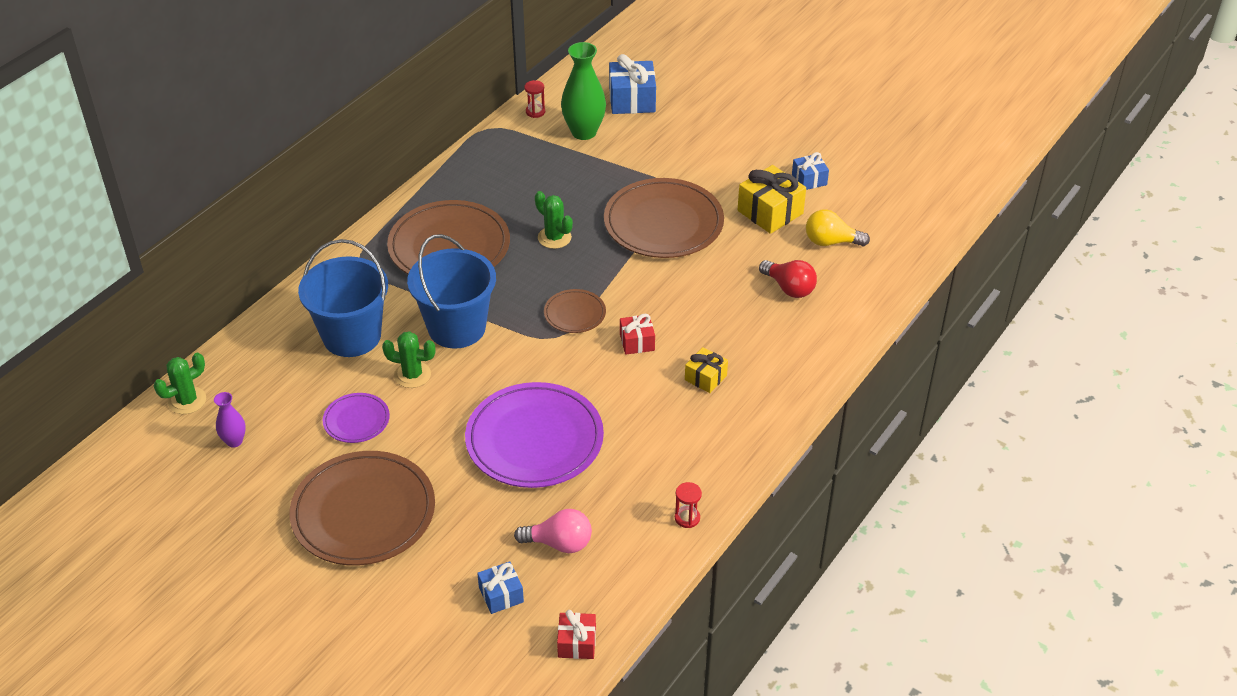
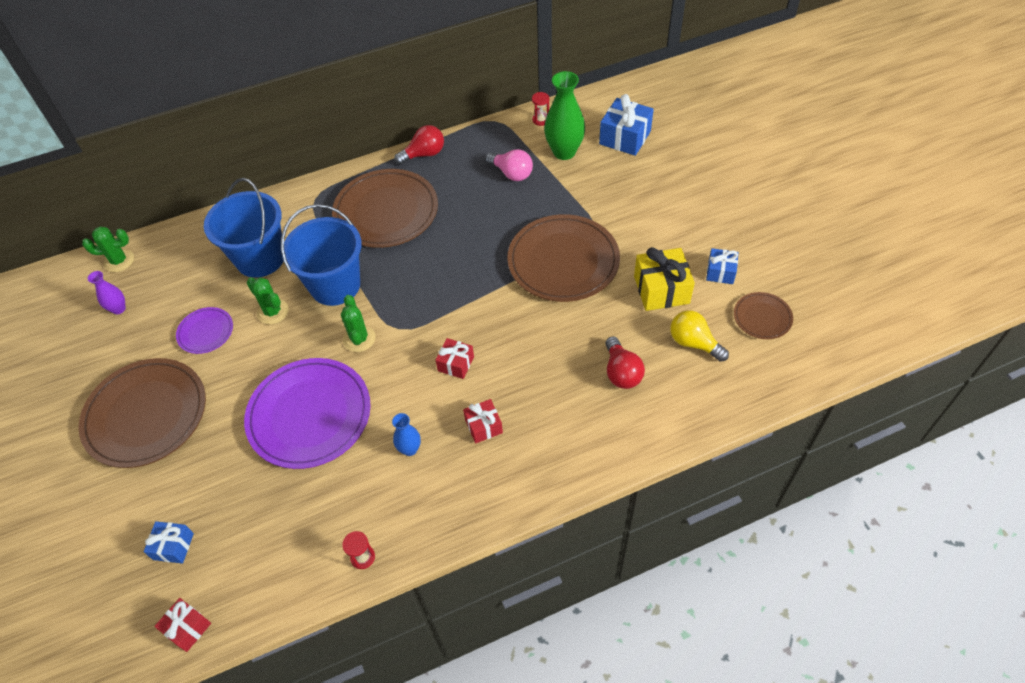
camera: 35 degrees right, 10 degrees up
pink light bulb [514,509,592,553] -> pink light bulb moved to [486,149,533,181]
green cactus [535,191,573,249] -> green cactus moved to [341,295,376,352]
brown plate [544,289,606,333] -> brown plate moved to [734,292,793,339]
yellow gift [685,347,728,393] -> red gift [463,399,503,443]
none -> blue vase [392,413,421,456]
none -> red light bulb [394,125,444,165]

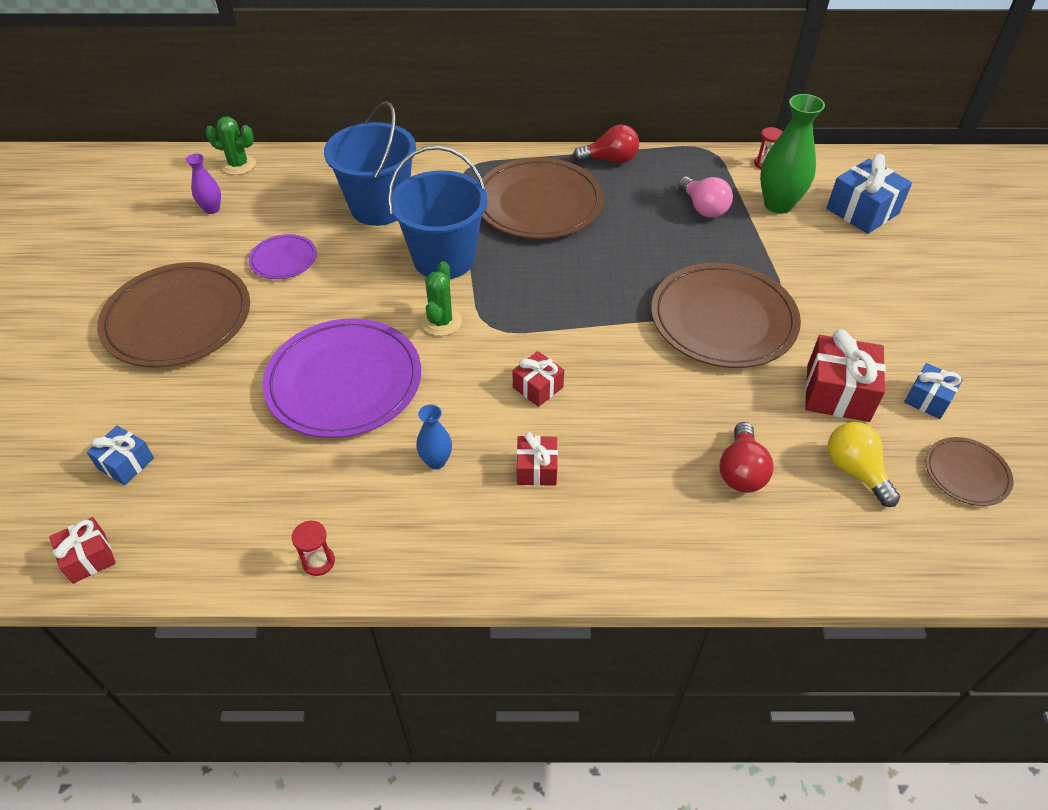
camera: 20 degrees right, 5 degrees down
green cactus [247,277,289,325] -> none
yellow gift [634,247,695,311] -> red gift [805,329,886,422]

